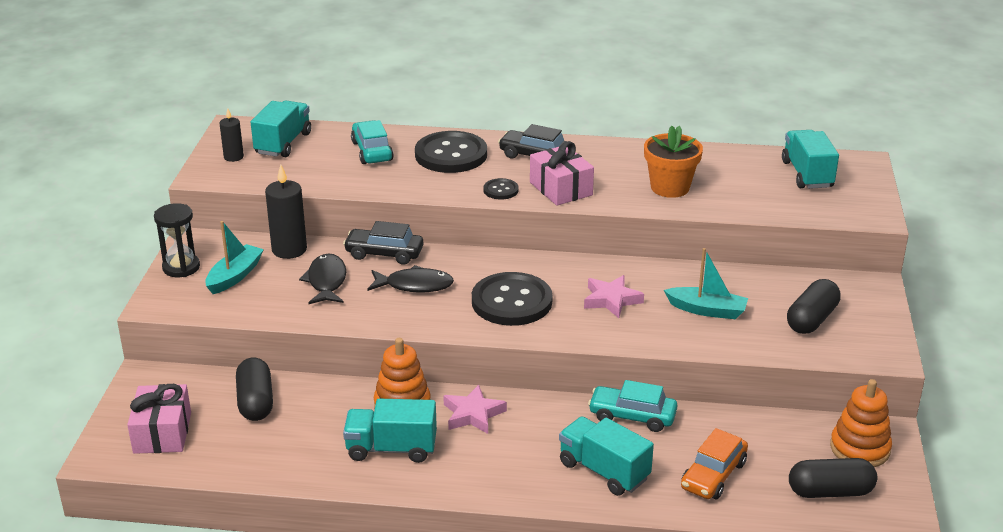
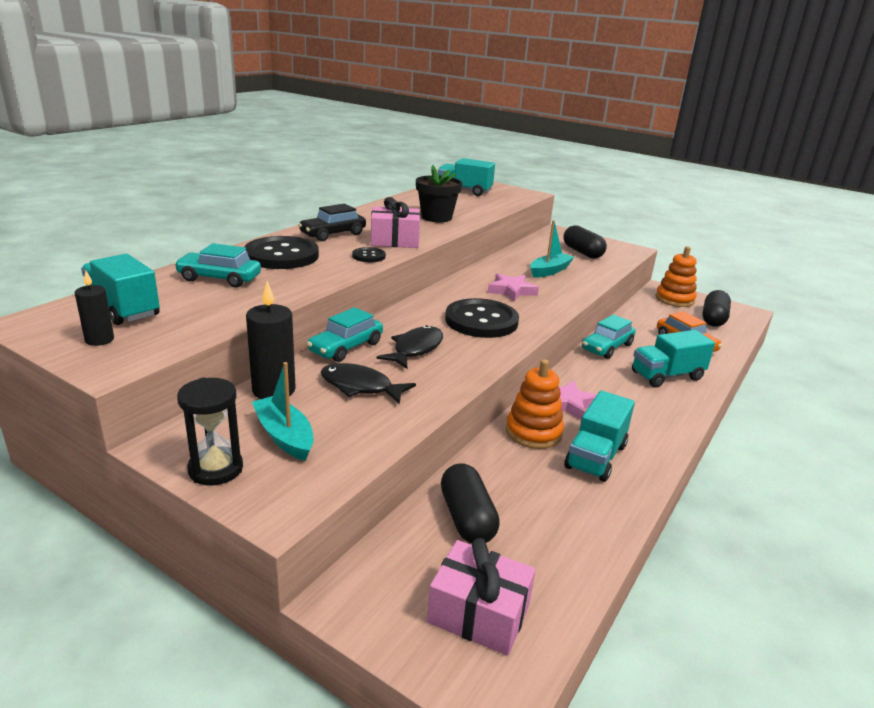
camera: 65 degrees left, 5 degrees down
black capsule [236,358,273,421] -> black capsule turned 60 degrees clockwise [441,463,500,544]
black car [343,221,423,265] -> turquoise car [307,307,383,362]
orange flower pot [644,126,703,198] -> black flower pot [416,165,462,222]

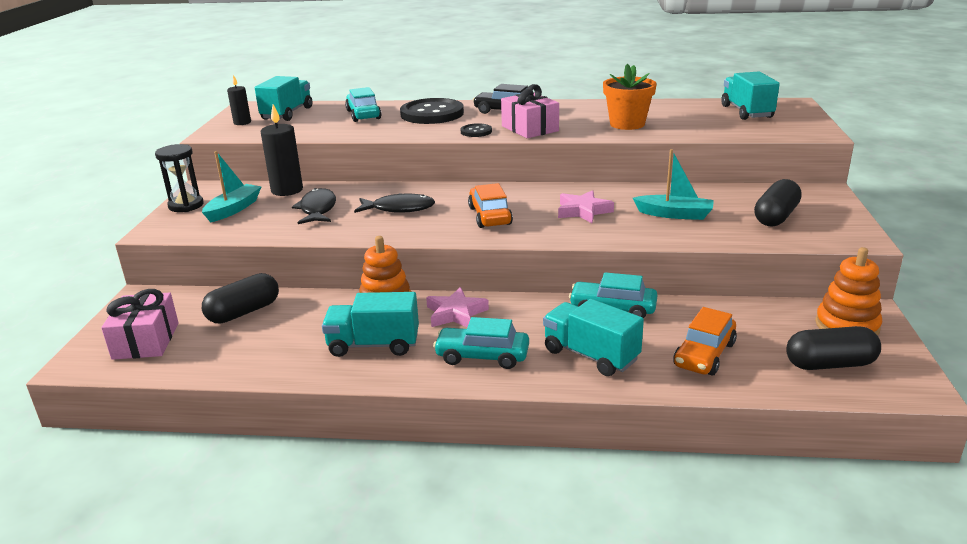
camera: 65 degrees right, 0 degrees up
turquoise car [307,307,383,362] -> turquoise car moved to [433,317,529,369]
black flower pot [416,165,462,222] -> orange flower pot [603,64,657,130]
black button [445,298,519,338] -> orange car [468,183,513,228]

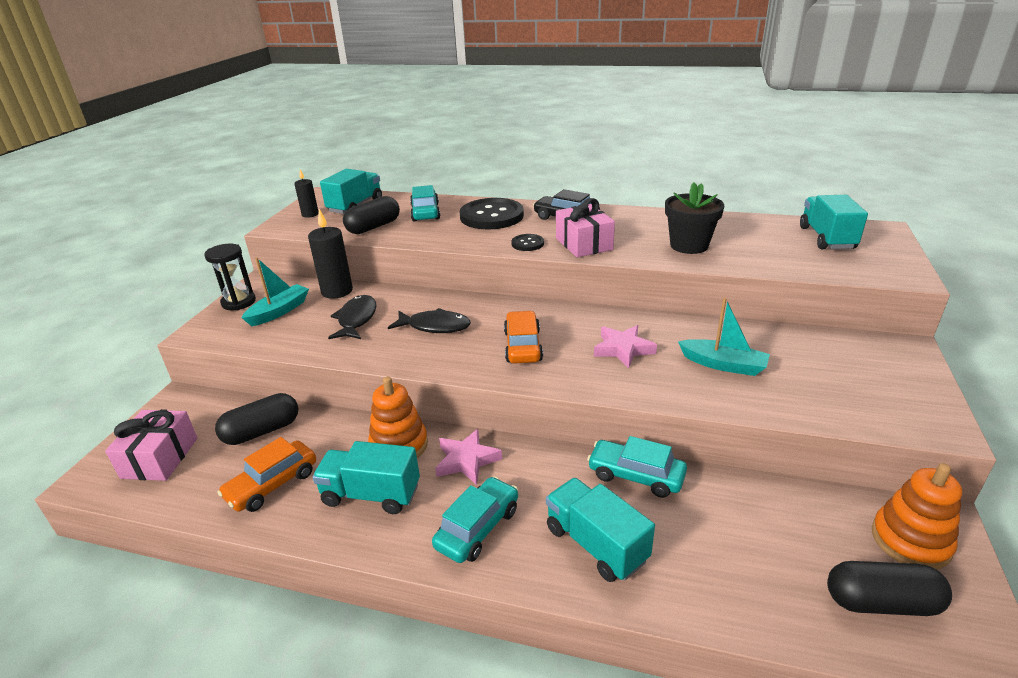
camera: 10 degrees right, 5 degrees up
turquoise car [433,317,529,369] -> turquoise car turned 105 degrees clockwise [432,476,518,563]
orange flower pot [603,64,657,130] -> black flower pot [665,183,724,254]
orange car [673,307,737,375] -> orange car moved to [217,437,316,512]
black capsule [754,179,802,227] -> black capsule moved to [343,196,400,234]

